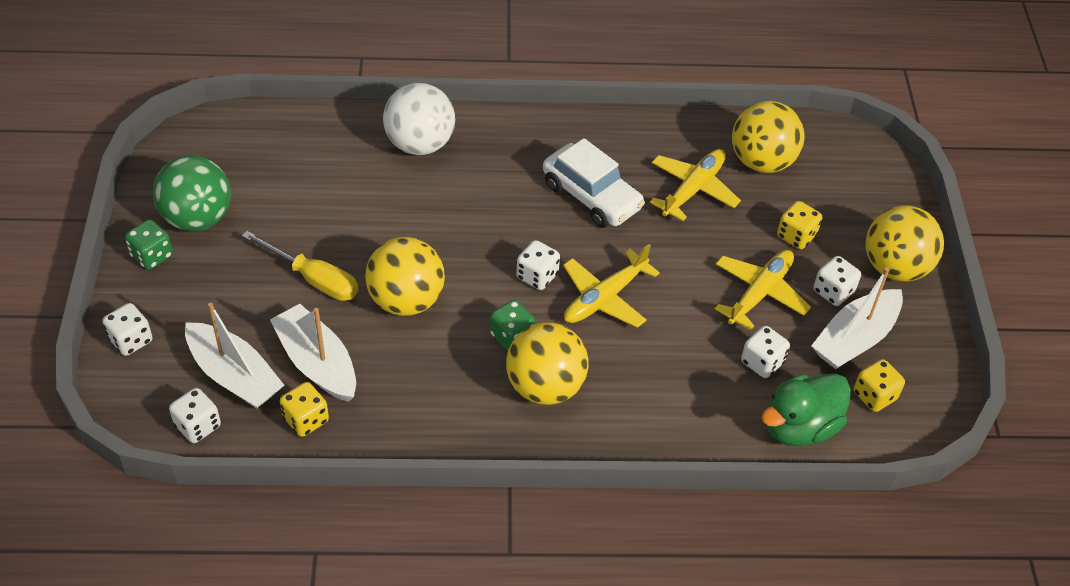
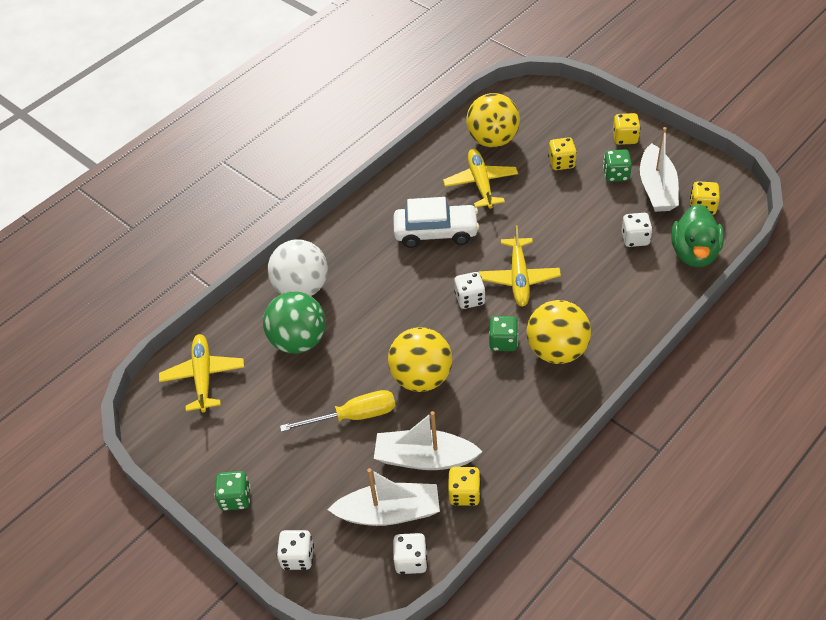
camera: 40 degrees left, 0 degrees up
green ball [153,155,231,231] -> green ball moved to [263,291,326,354]
yellow plane [715,250,811,331] -> yellow plane moved to [159,334,244,412]
white dice [814,256,861,306] -> green dice [603,149,632,182]
yellow ball [866,205,944,282] -> yellow dice [613,113,641,145]

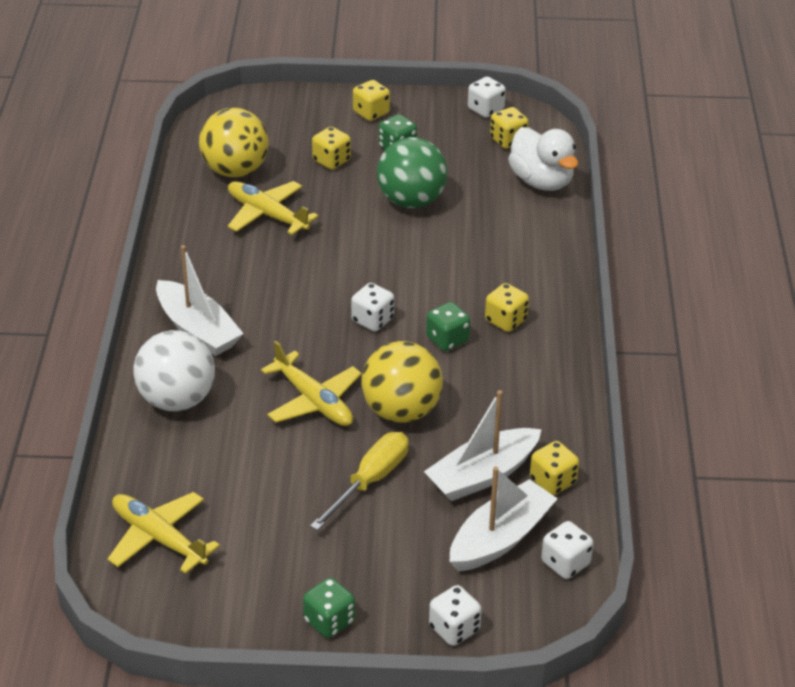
camera: 45 degrees left, 10 degrees down
green ball [263,291,326,354] -> green ball moved to [377,137,447,208]
white car [393,197,479,248] -> none
yellow plane [479,225,561,307] -> yellow plane moved to [261,341,362,426]
yellow ball [527,300,591,364] -> yellow dice [485,283,529,332]
white dice [621,213,653,247] -> white dice moved to [468,77,506,118]
white boat [640,127,679,212] -> white boat moved to [156,245,244,356]
green duck [671,204,724,267] -> white duck [508,127,578,191]

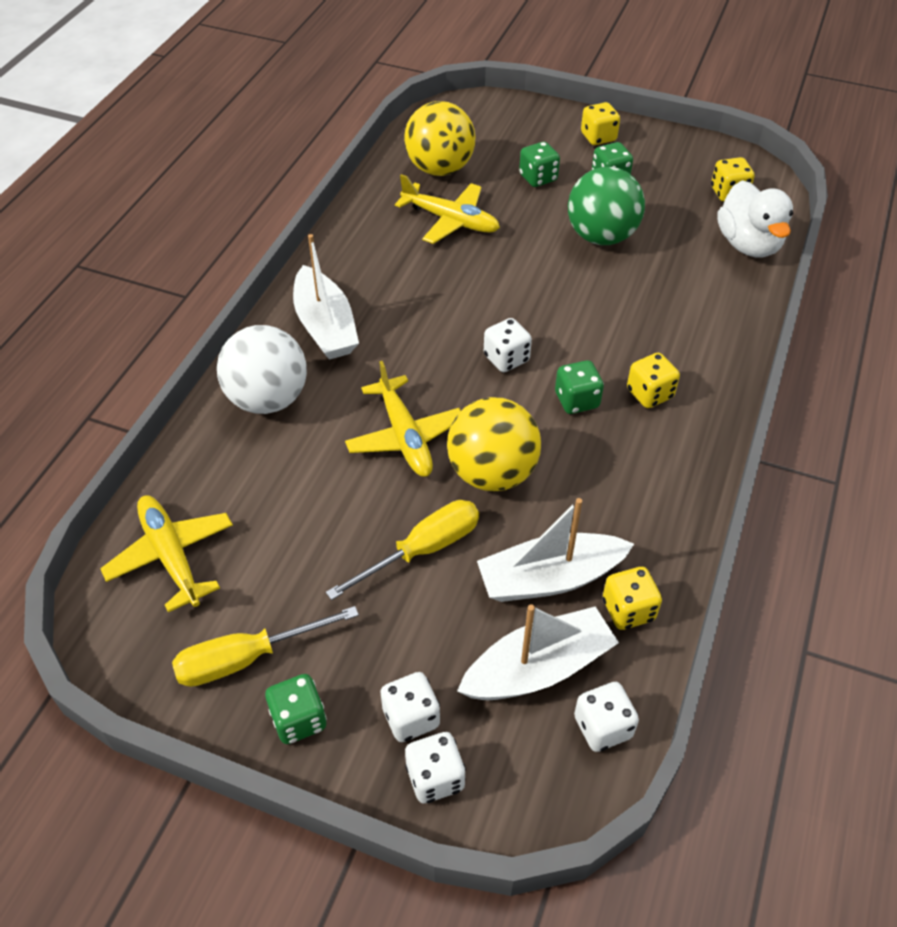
camera: 20 degrees right, 10 degrees up
yellow plane [228,181,318,235] -> yellow plane turned 150 degrees clockwise [395,174,500,244]
yellow dice [312,127,351,170] -> green dice [519,142,560,187]
white dice [468,77,506,118] -> white dice moved to [380,672,440,742]
none -> yellow screwdriver [172,606,359,687]

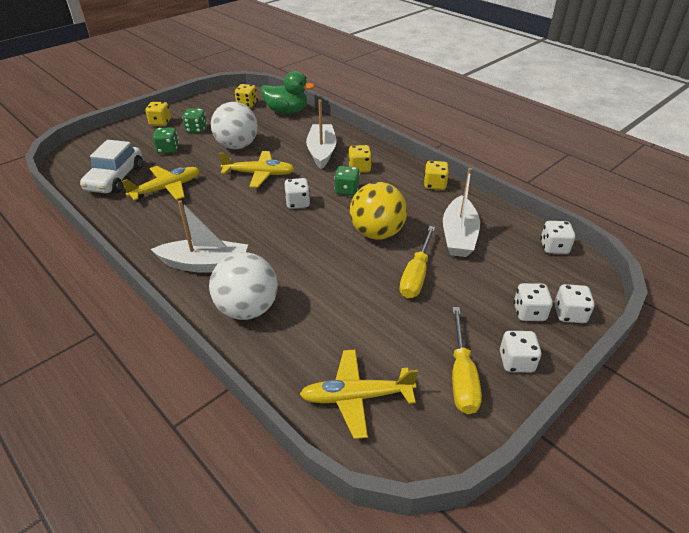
camera: 65 degrees left, 10 degrees down
green dice [265,674,327,744] -> white dice [500,331,542,372]
yellow screwdriver [326,500,479,600] -> yellow screwdriver turned 150 degrees counterclockwise [400,226,435,298]
yellow plane [345,361,461,477] -> yellow plane moved to [219,151,295,188]
yellow ball [404,101,476,176] -> white car [80,140,143,194]
white boat [457,604,619,700] -> white boat moved to [306,99,337,169]
green ball [568,167,645,245] -> white ball [211,102,258,149]
yellow dice [603,567,662,630] -> yellow dice moved to [424,161,449,190]
white duck [717,180,793,257] -> green duck [261,71,315,114]

